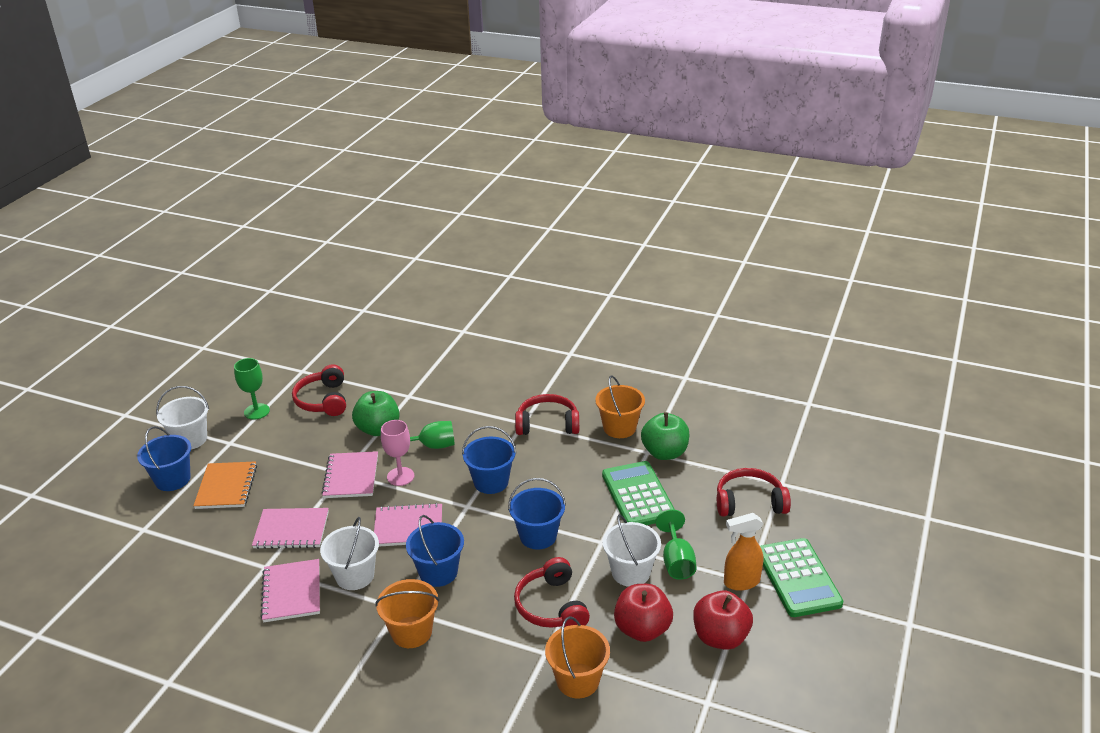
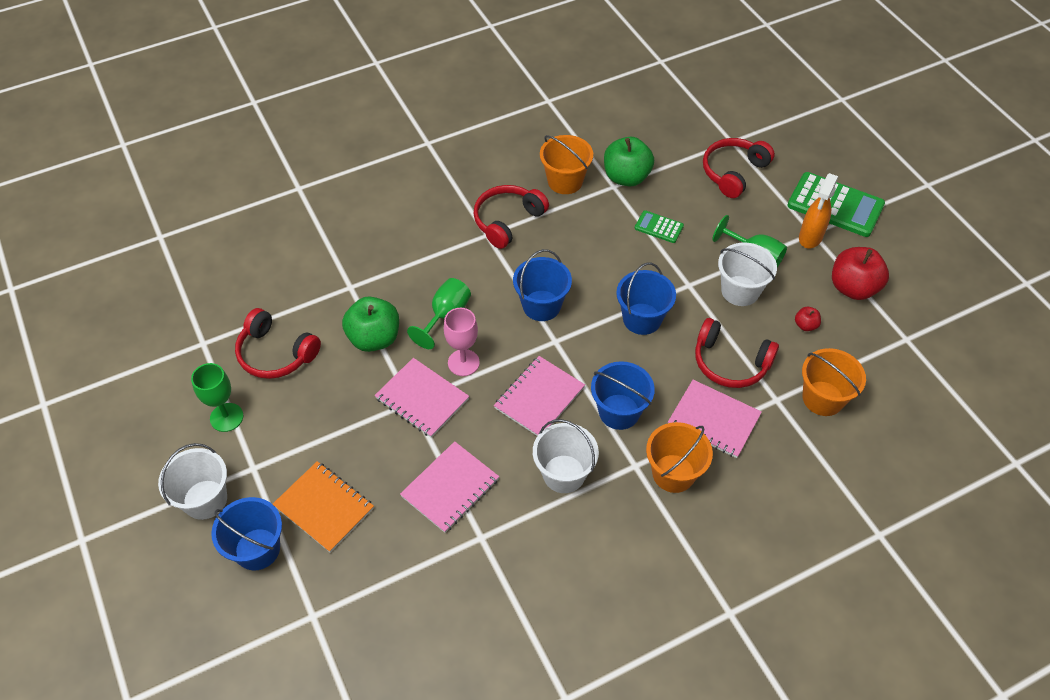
camera: 50 degrees left, 20 degrees up
pink notebook [260,559,320,622] -> pink notebook moved to [668,380,762,458]
green calculator [602,461,675,525] -> green calculator [635,210,684,243], size x0.50
red apple [614,584,673,642] -> red apple [795,307,821,331], size x0.46

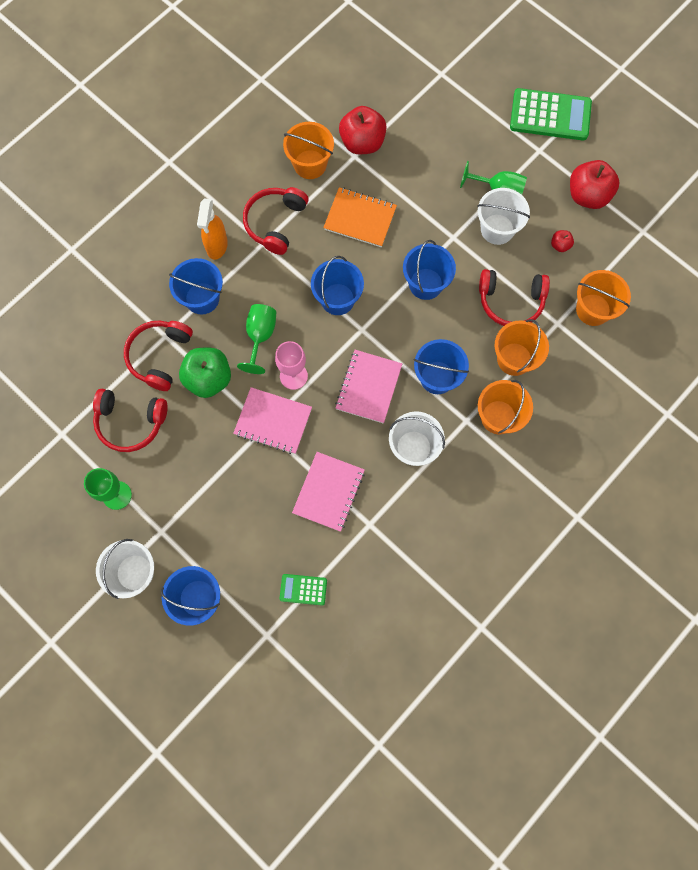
camera: 20 degrees left, 20 degrees up
orange notebook [273,461,374,553] -> orange notebook moved to [323,187,397,247]
green apple [604,137,654,187] -> red apple [339,106,387,154]
green calculator [635,210,684,243] -> green calculator moved to [280,574,327,605]
pink notebook [668,380,762,458] -> orange bucket [495,319,549,376]
red headphones [703,138,775,198] -> red headphones moved to [124,321,193,391]
orange spray bottle [799,173,838,248] -> orange spray bottle moved to [197,198,228,260]
none -> blue bucket [169,258,223,314]

